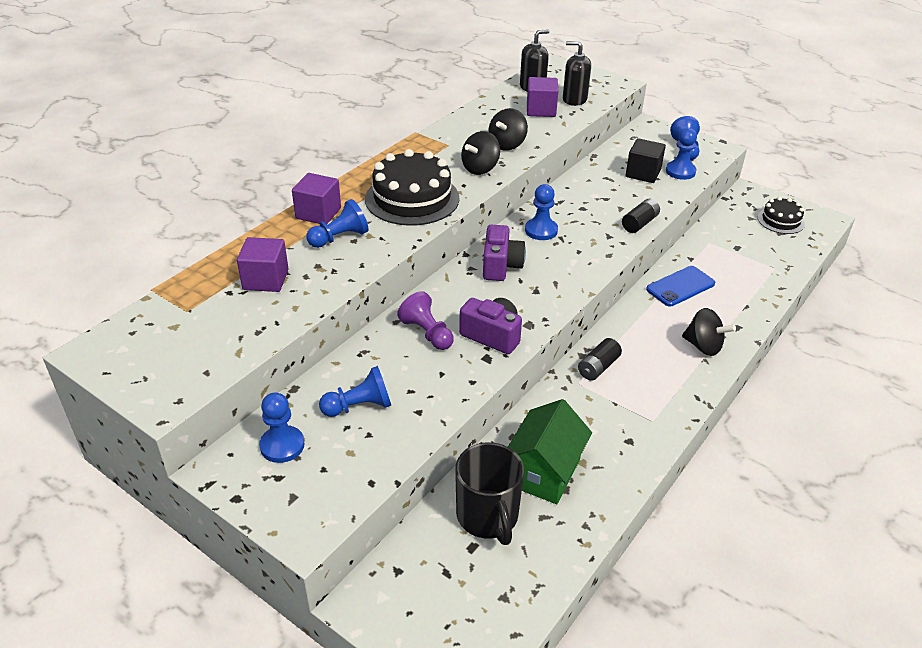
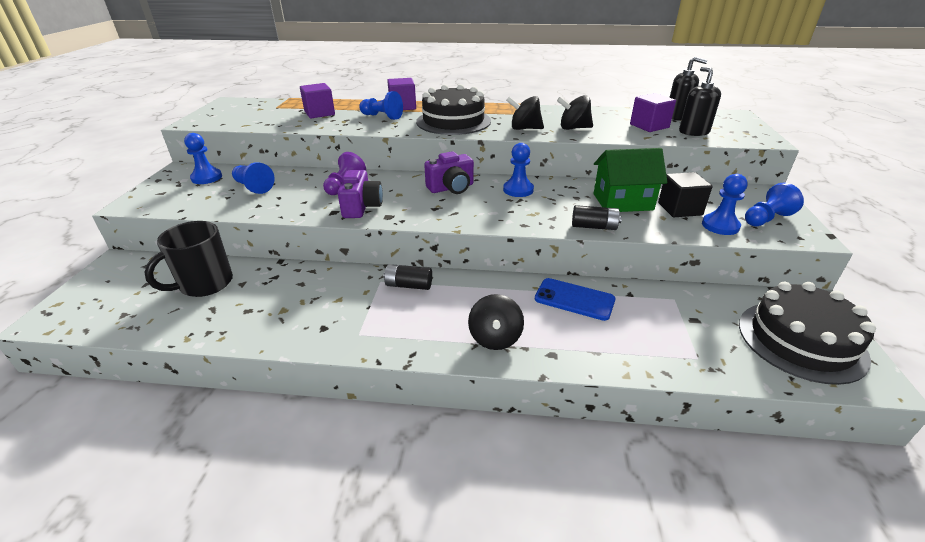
camera: 60 degrees right, 5 degrees down
green house [508,399,592,504] -> green house moved to [594,148,667,212]
black cake [758,197,805,234] -> black cake [739,282,876,385], size x1.80

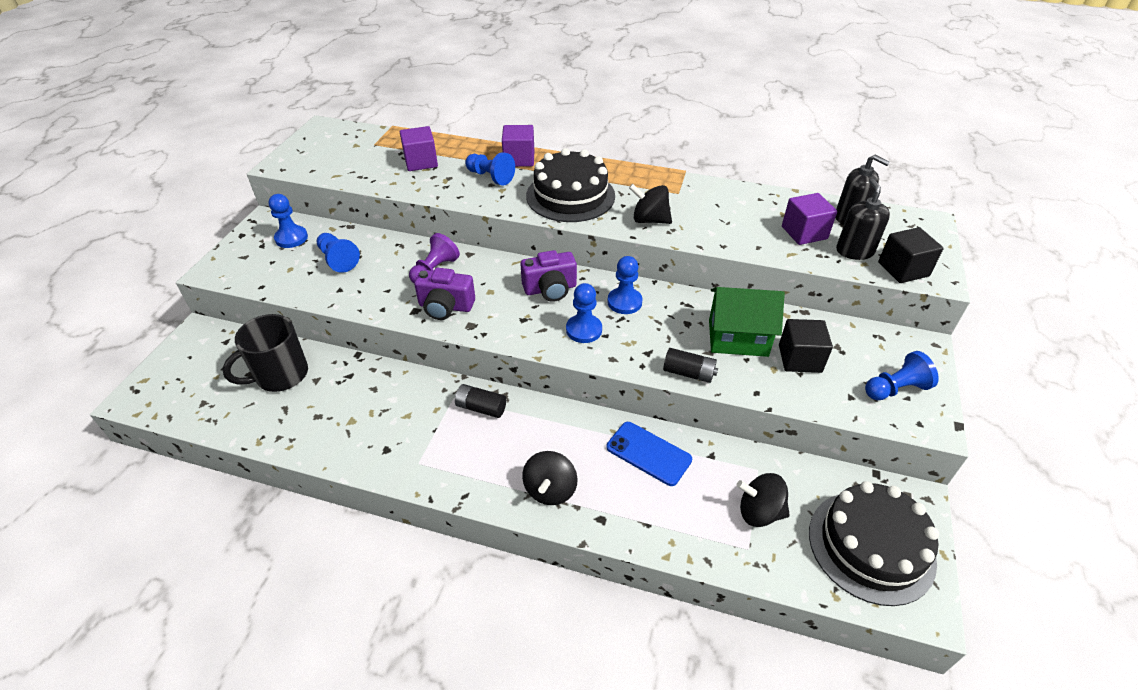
camera: 10 degrees right, 10 degrees up
purple camera [338,170,383,218] -> purple camera turned 90 degrees clockwise [414,268,475,320]
black spinning top [557,95,593,130] -> black spinning top moved to [737,473,790,527]
blue pawn [702,174,748,235] -> blue pawn moved to [566,283,602,343]
none -> black cube [878,227,944,283]

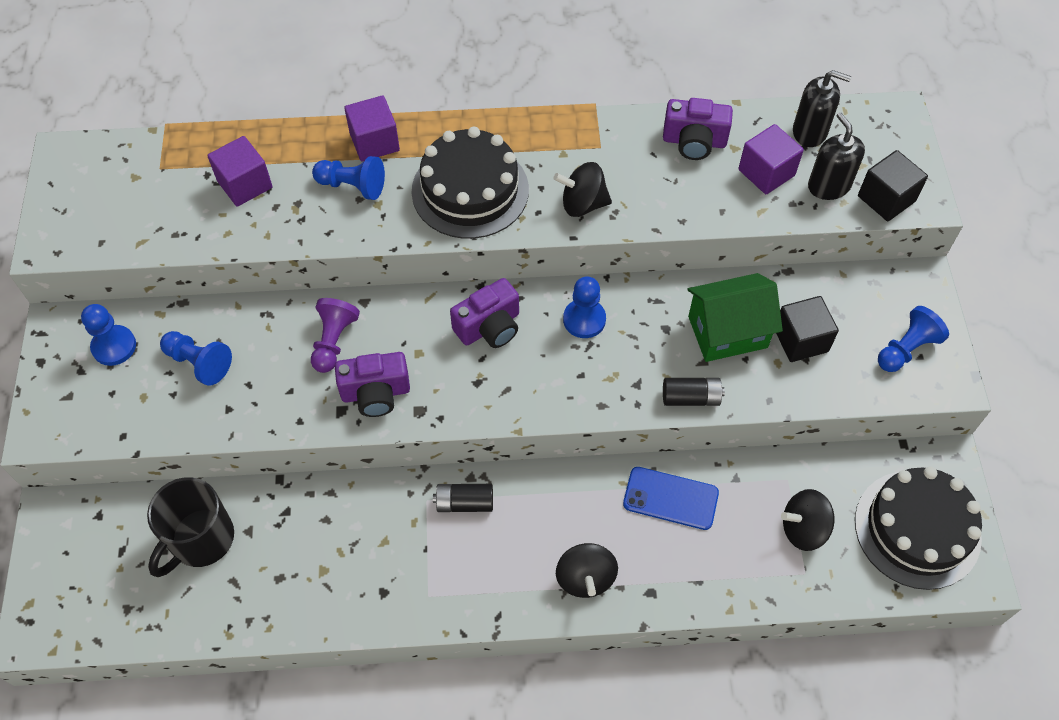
camera: 20 degrees left, 15 degrees up
blue pawn [566,283,602,343] -> none
none -> purple camera [663,98,733,160]

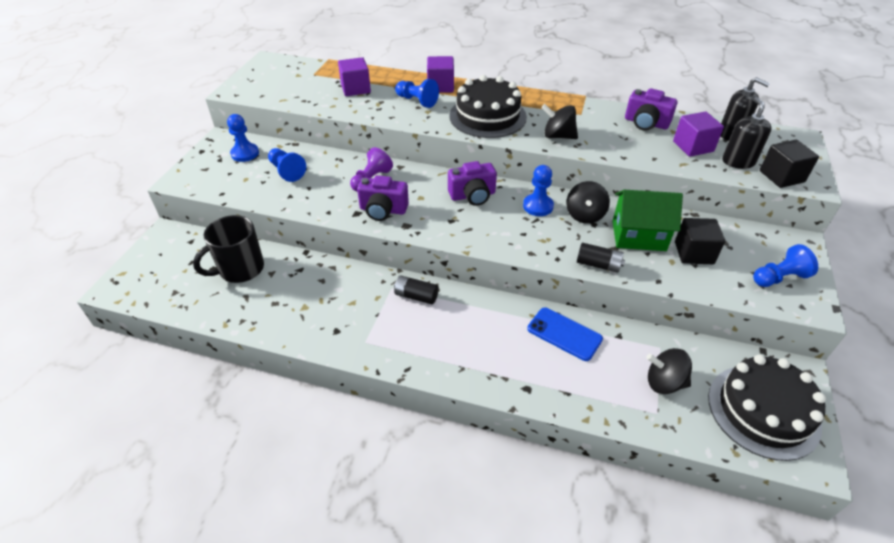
camera: 20 degrees right, 15 degrees down
black spinning top [556,543,618,598] -> black spinning top moved to [566,181,610,224]

